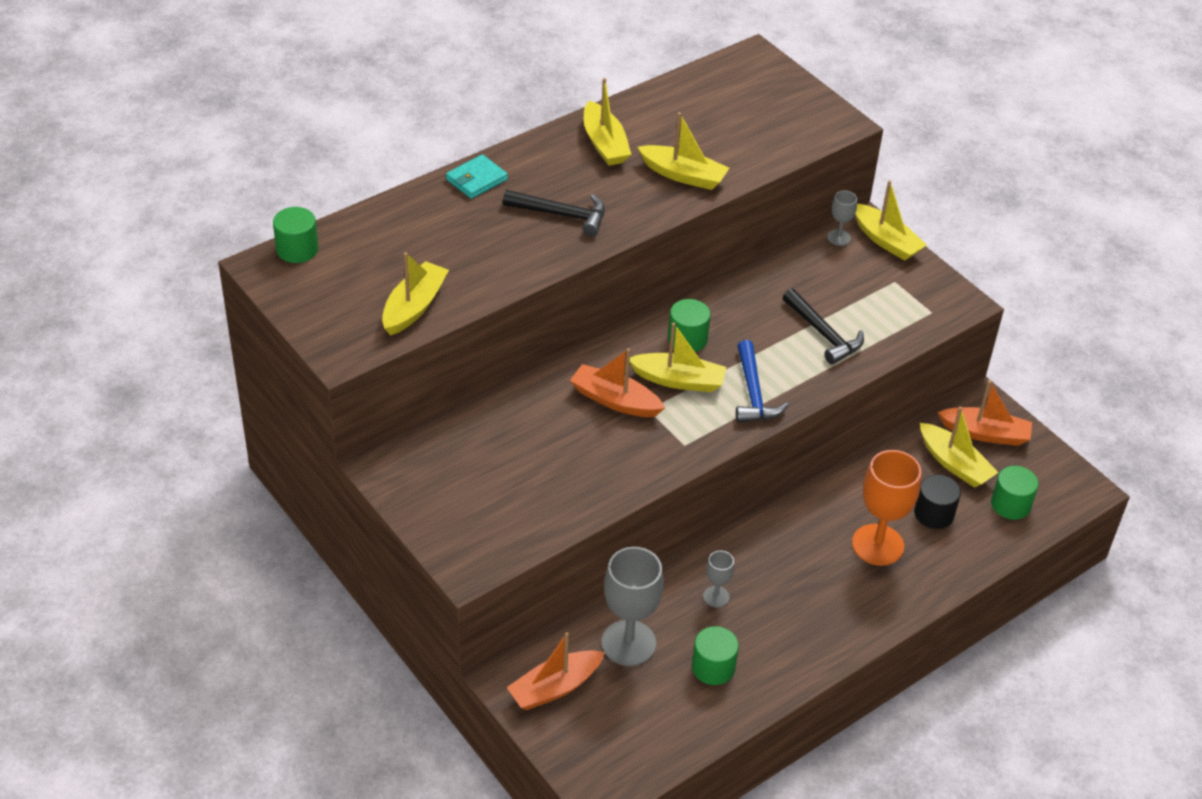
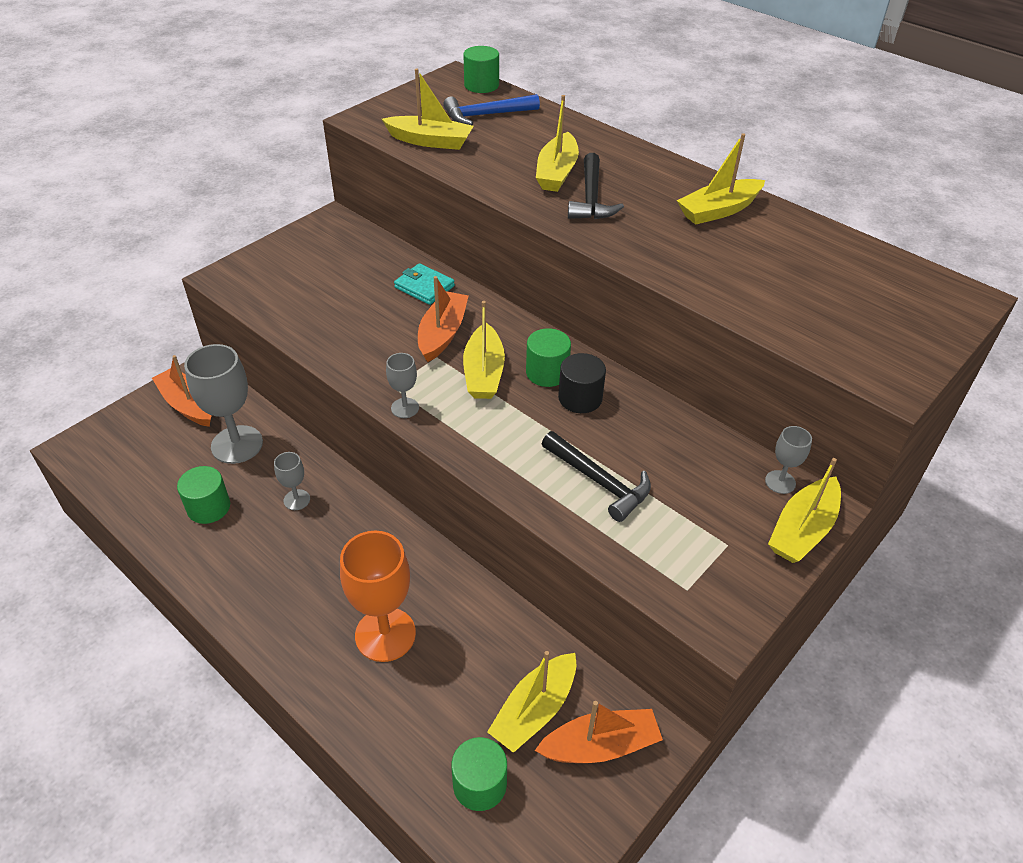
camera: 80 degrees right, 0 degrees up
turquoise wallet [446,154,508,199] -> turquoise wallet moved to [394,263,455,305]
yellow boat [637,112,729,190] -> yellow boat moved to [536,95,579,192]
blue hammer [736,340,789,423] -> blue hammer moved to [443,94,540,125]
black hammer [782,288,864,365] -> black hammer turned 90 degrees counterclockwise [542,431,651,522]
black cylinder [914,474,961,529] -> black cylinder moved to [558,353,606,413]
orange boat [938,380,1032,446] -> orange boat turned 105 degrees counterclockwise [535,701,663,763]
none -> grey goblet [386,353,419,418]

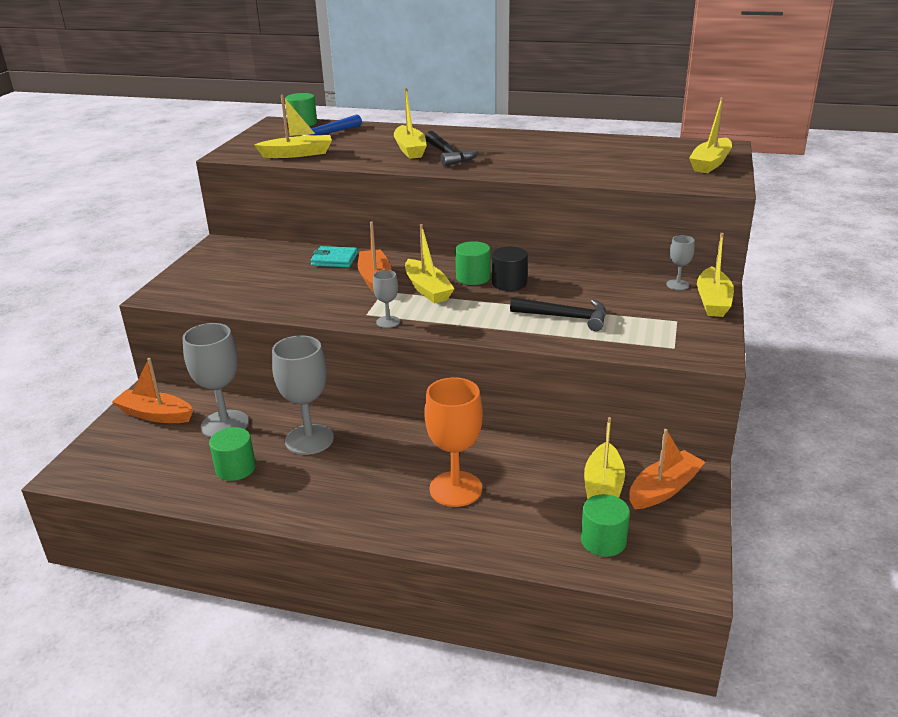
camera: 25 degrees left, 15 degrees down
grey goblet [274,452,310,510] -> grey goblet [272,335,334,455], size x2.03
yellow boat [677,133,765,225] -> yellow boat moved to [689,97,732,173]

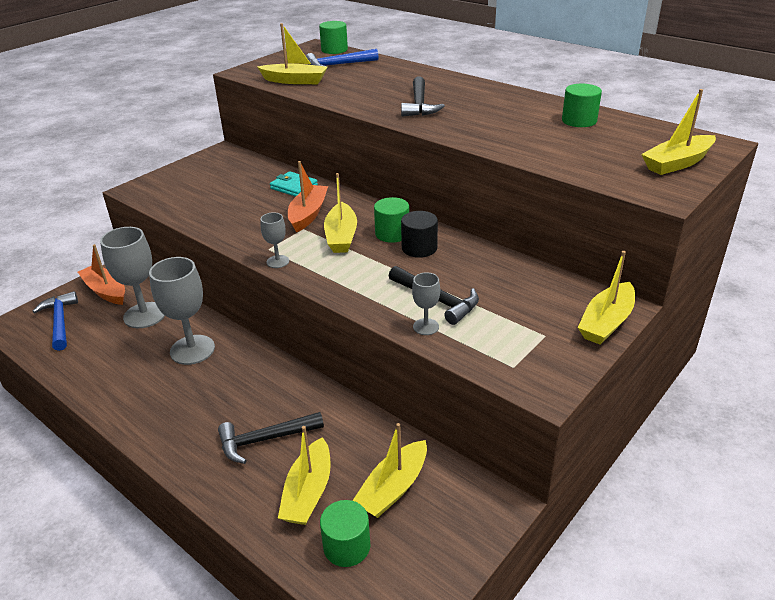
camera: 25 degrees right, 5 degrees up
green cylinder [209,427,256,481] -> green cylinder moved to [562,84,602,127]
yellow boat [394,88,427,159] -> yellow boat moved to [278,426,331,525]
orange goblet [424,377,483,507] -> black hammer [218,412,324,464]
orange boat [629,429,706,509] -> none
grey goblet [666,235,695,290] -> grey goblet moved to [412,272,440,335]
none -> blue hammer [32,291,78,351]

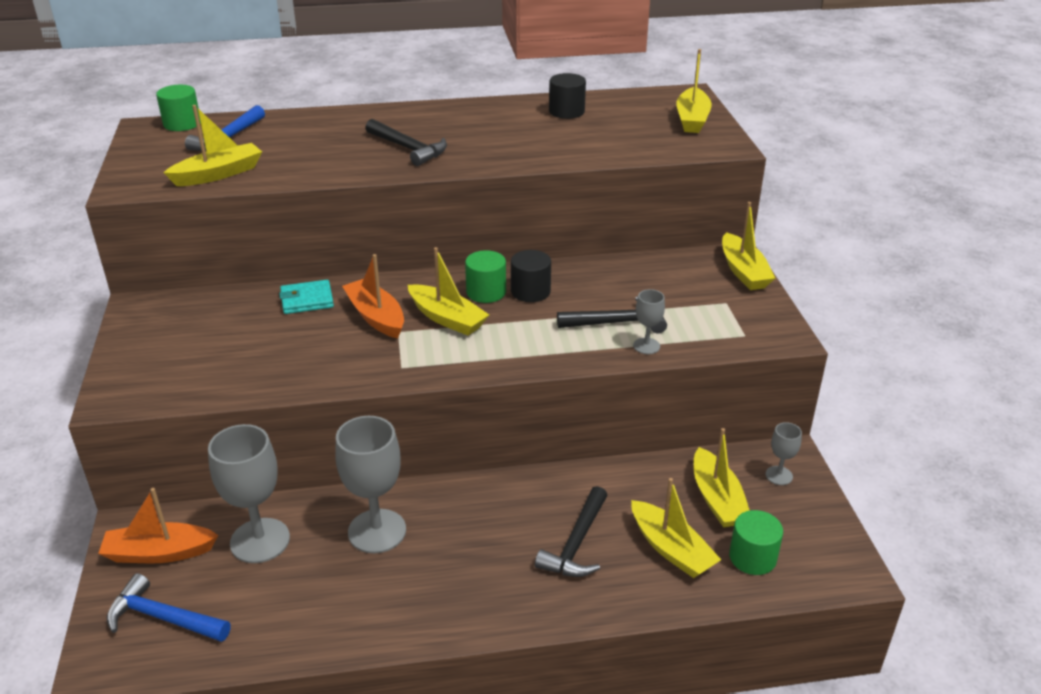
camera: 50 degrees left, 0 degrees up
grey goblet [260,212,289,268] -> grey goblet moved to [766,422,802,485]
green cylinder [562,84,602,127] -> black cylinder [549,73,586,119]

